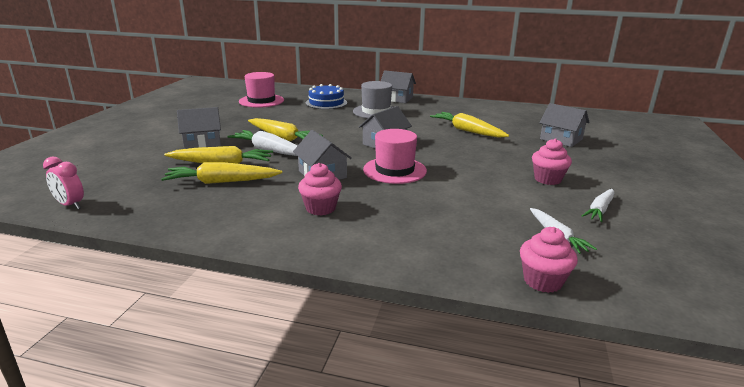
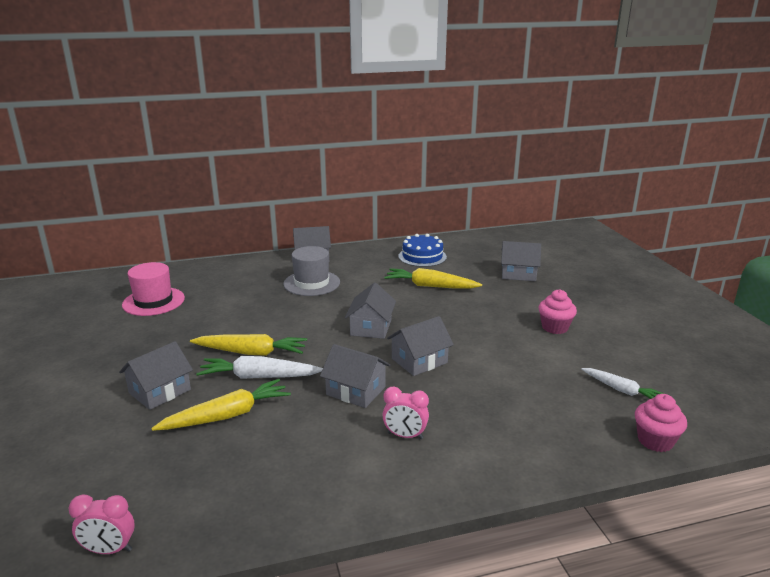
camera: 30 degrees left, 0 degrees up
yellow carrot [161,162,282,184] -> none
pink cupcake [298,163,342,216] -> pink clock [382,386,429,439]
blue cake [306,84,347,109] -> blue cake moved to [399,234,447,267]
pink hat [363,129,427,184] -> grey house [387,316,454,376]
white carrot [582,189,614,222] -> none

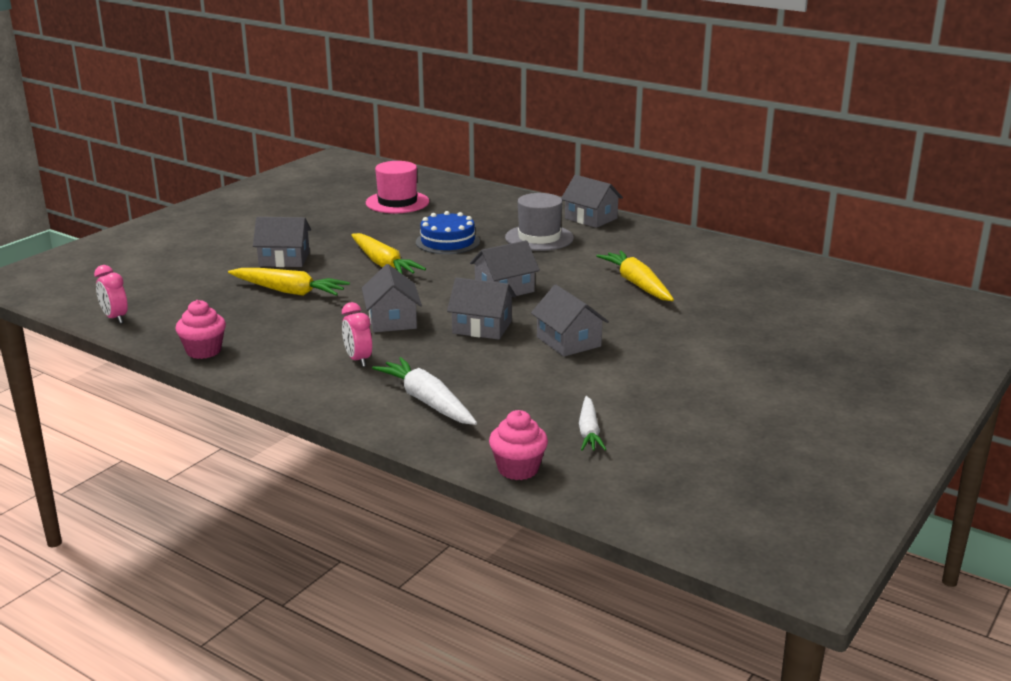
camera: 50 degrees right, 0 degrees up
white carrot [196,356,323,379] -> white carrot moved to [372,357,477,425]
blue cake [399,234,447,267] -> blue cake moved to [416,211,480,254]
grey house [501,241,541,281] -> grey house moved to [531,284,609,357]
pink cupcake [539,289,577,334] -> pink cupcake moved to [175,300,226,359]

